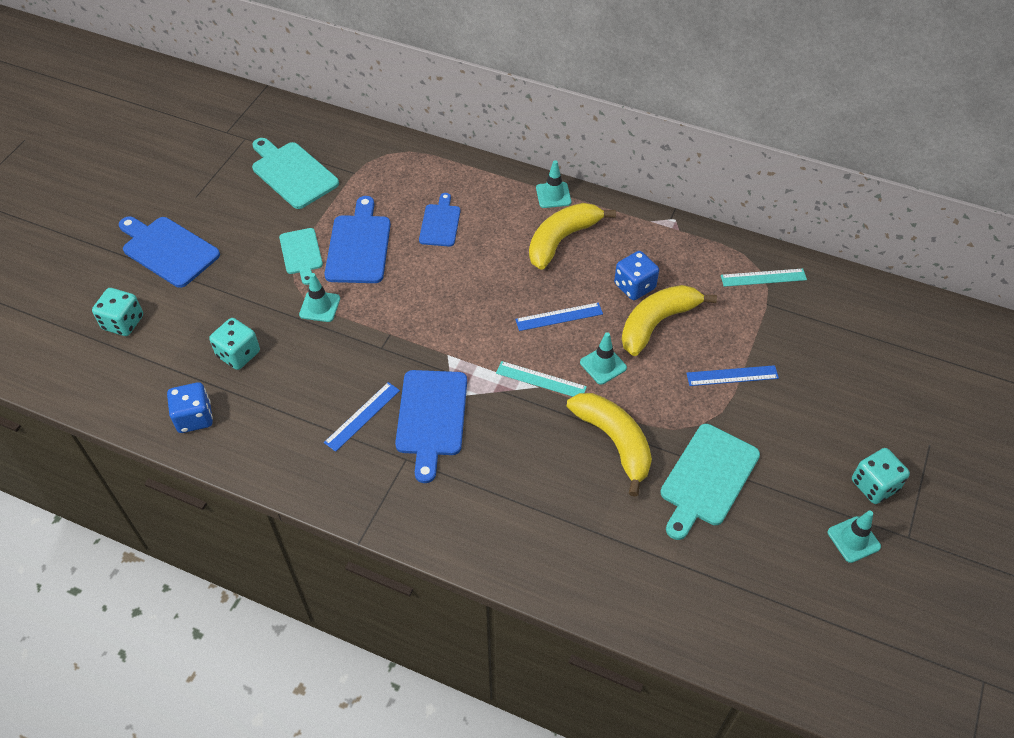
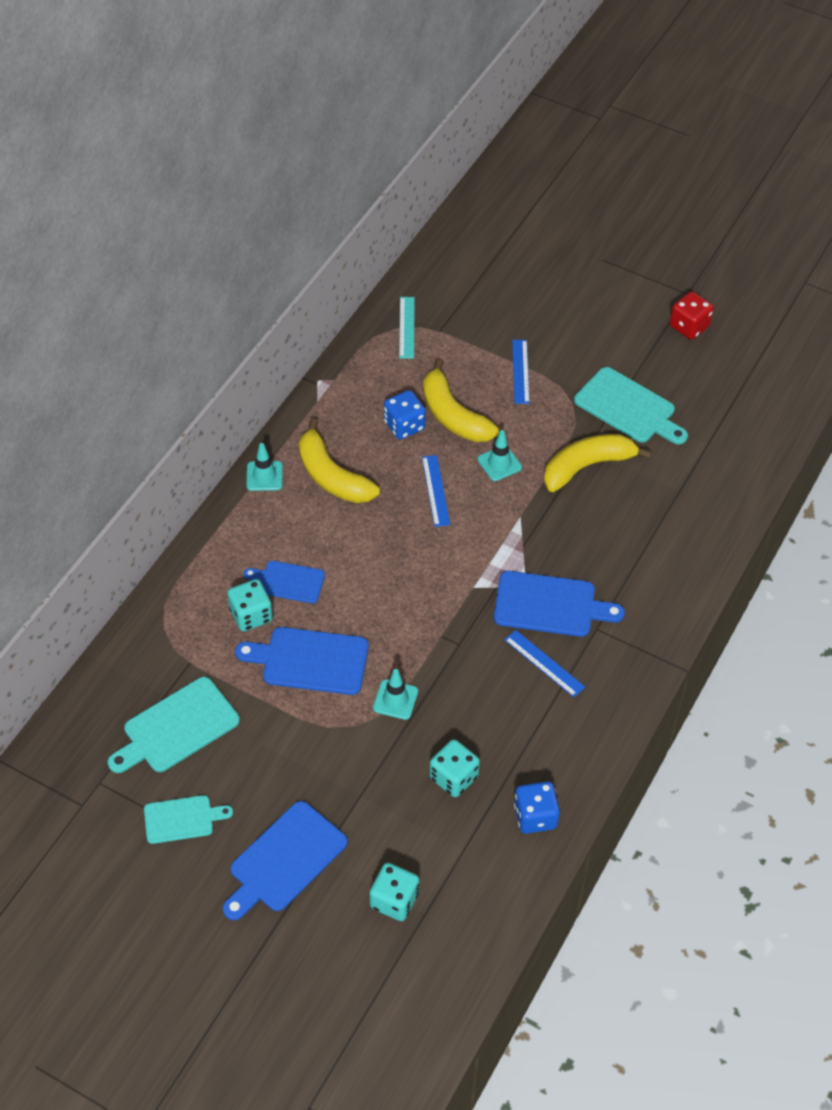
camera: 85 degrees left, 0 degrees up
turquoise cutting board [279,228,323,285] -> turquoise cutting board moved to [144,795,233,844]
turquoise ruler [496,361,587,397] -> none
turquoise traffic cone [828,511,881,563] -> red dice [670,291,714,340]
turquoise dice [852,448,910,504] -> turquoise dice moved to [227,579,273,632]

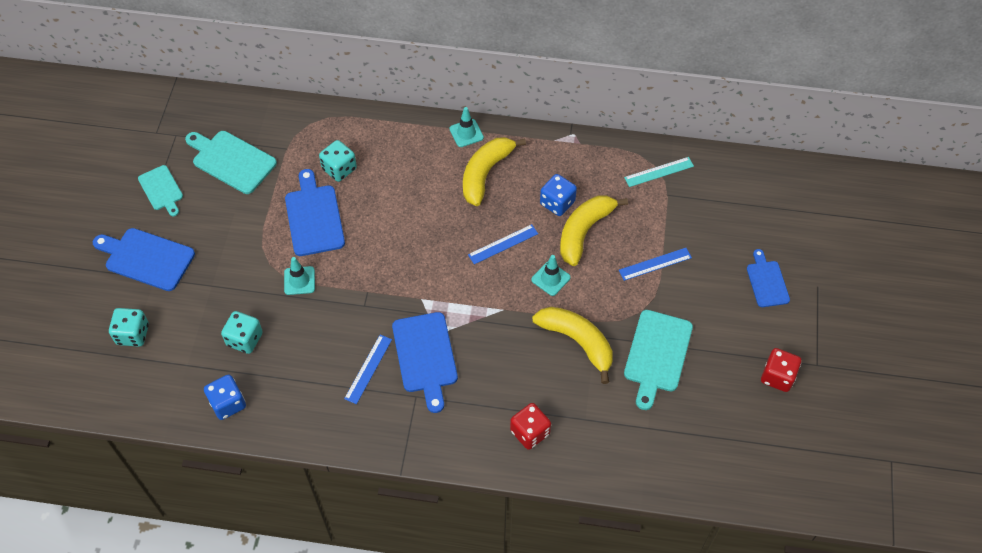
camera: 70 degrees right, 5 degrees up
blue cutting board [244,561,325,603] -> blue cutting board moved to [747,249,790,307]
none -> red dice [510,403,551,450]

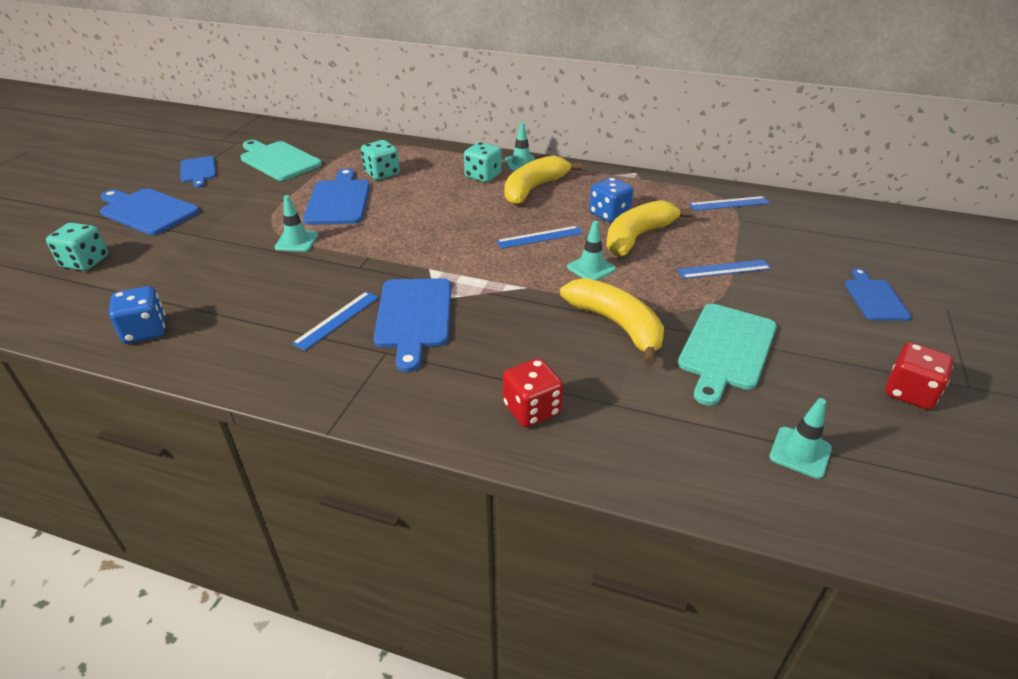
camera: 10 degrees right, 20 degrees down
turquoise cutting board [138,165,183,216] -> blue cutting board [180,156,216,188]
turquoise dice [221,311,263,354] -> turquoise dice moved to [464,142,502,182]
turquoise ruler [624,157,694,187] -> blue ruler [689,196,770,211]
none -> turquoise traffic cone [769,398,832,479]

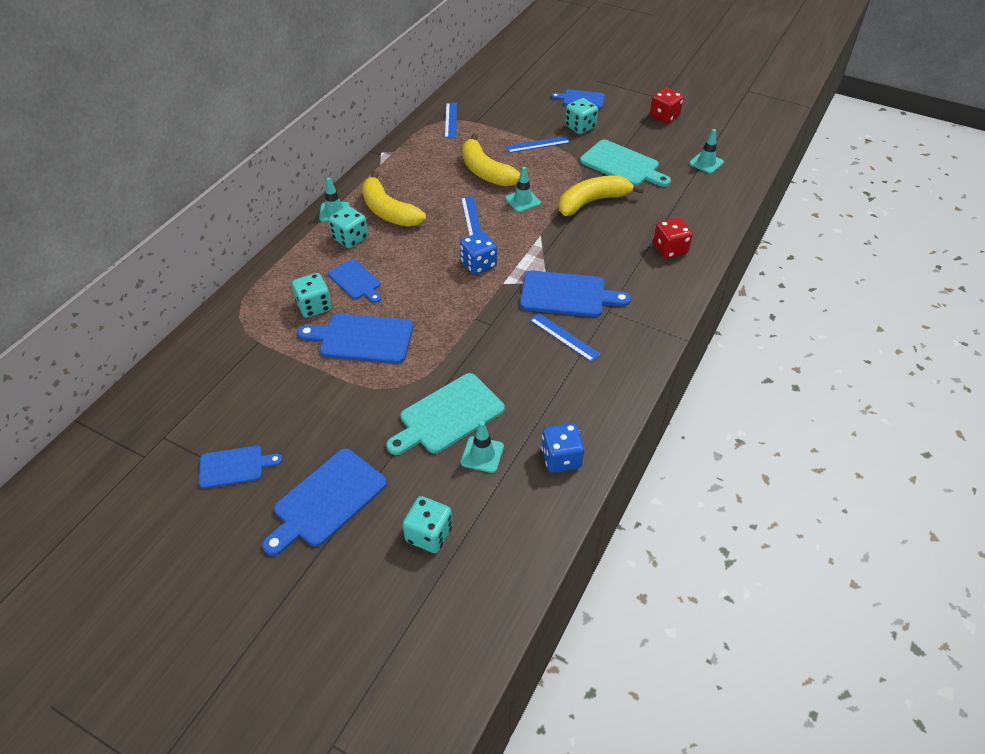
camera: 80 degrees left, 10 degrees up
turquoise cutting board [240,140,322,181] -> turquoise cutting board moved to [386,373,505,455]
turquoise traffic cone [275,195,318,252] -> turquoise traffic cone moved to [461,421,504,473]
blue dice [589,177,633,222] -> blue dice moved to [460,232,497,275]
blue ruler [677,260,771,279] -> blue ruler turned 75 degrees clockwise [505,136,571,153]
none -> blue cutting board [328,259,381,303]
none -> turquoise dice [565,98,598,134]

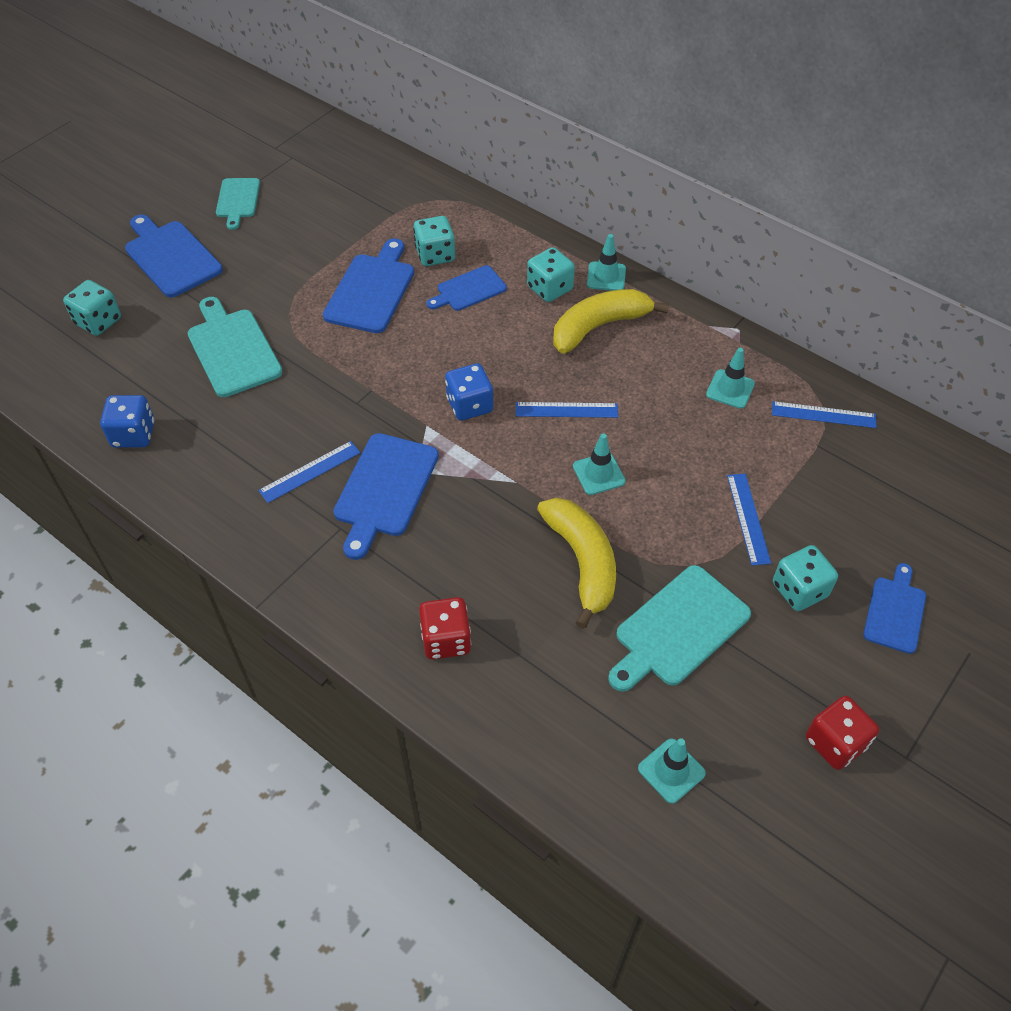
camera: 100 degrees right, 5 degrees up
blue cutting board [199,446,283,488] -> turquoise cutting board [216,178,260,230]
turquoise traffic cone [461,421,504,473] -> turquoise traffic cone moved to [706,348,755,409]
yellow banana [462,133,520,187] -> none

